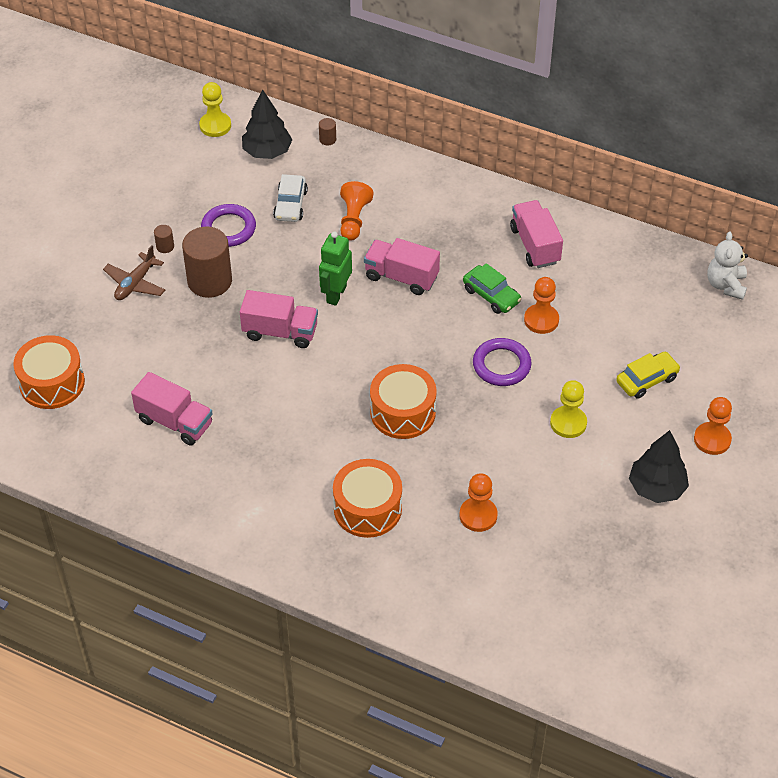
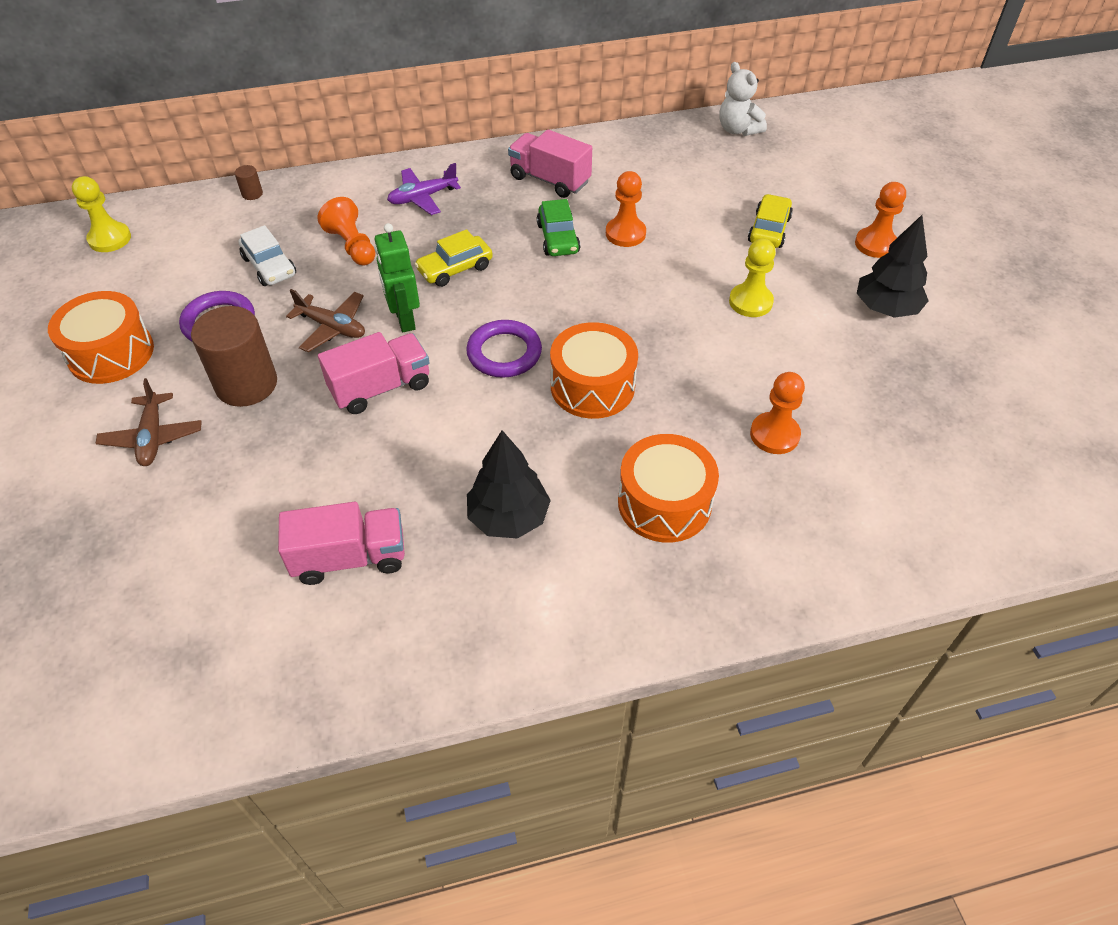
camera: 40 degrees left, 0 degrees up
orange drum [13,335,85,409] -> orange drum moved to [48,291,154,384]
brown cylinder [154,225,174,253] -> none
black tree [242,89,293,159] -> black tree moved to [467,430,551,539]
pink truck [364,238,440,295] -> yellow car [415,229,493,287]
green car [463,263,522,314] -> green car turned 75 degrees clockwise [537,199,580,256]
purple ring [473,338,531,386] -> purple ring moved to [466,320,542,378]
none -> brown plane [286,289,365,352]
none -> purple plane [387,163,461,215]

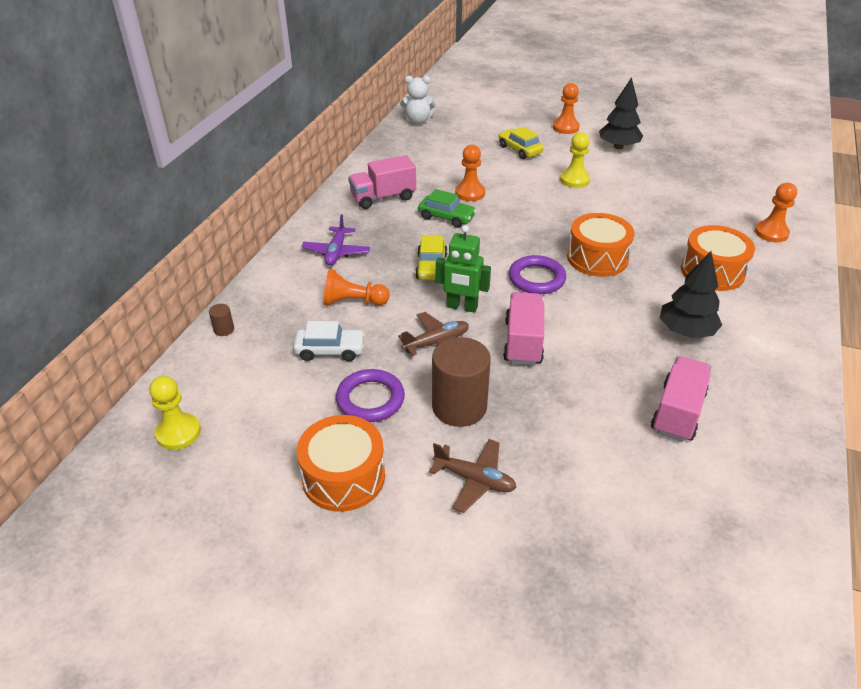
camera: 55 degrees left, 10 degrees down
orange pawn [750,372,805,454] -> orange pawn moved to [755,183,797,242]

